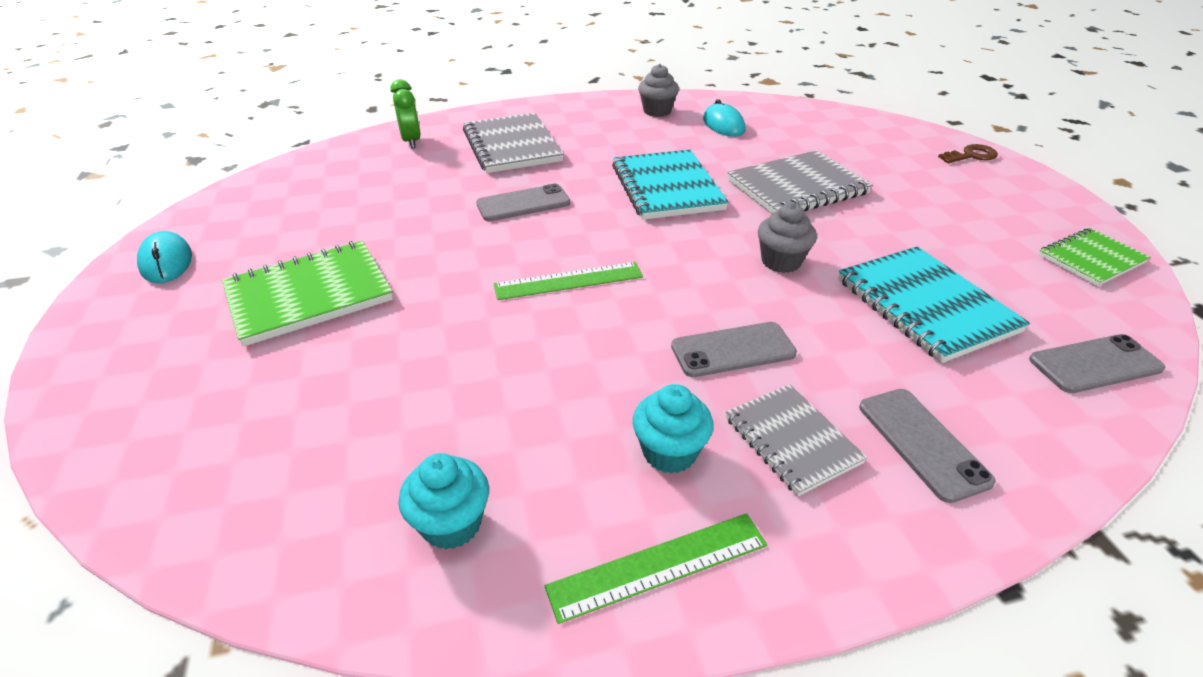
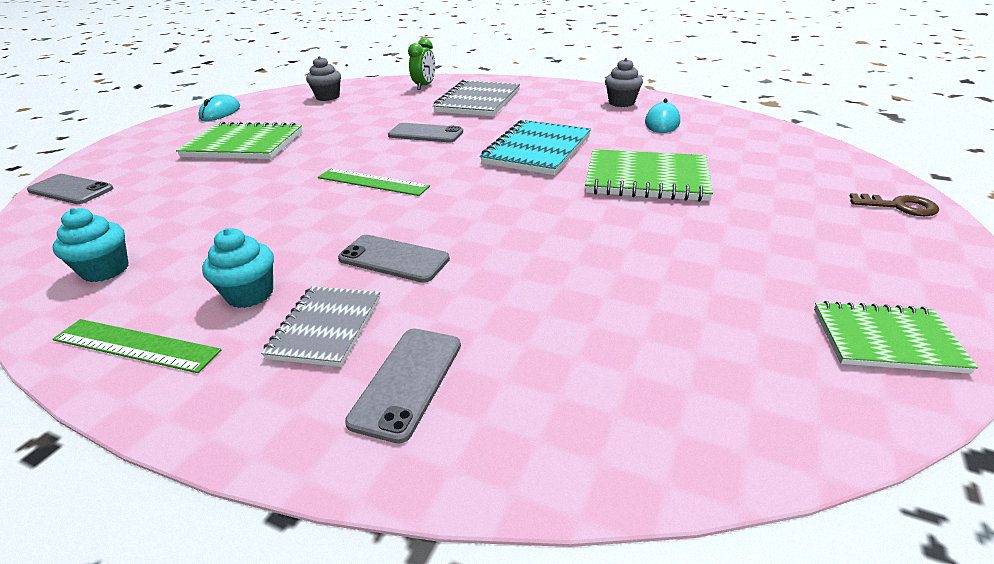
camera: 40 degrees right, 5 degrees down
grey notebook [727,150,873,214] -> green notebook [585,149,713,202]
grey cupcake [758,203,817,273] -> grey cupcake moved to [306,56,341,101]
turquoise notebook [838,246,1030,363] -> none
grey phone [1029,334,1165,393] -> grey phone moved to [27,174,114,204]

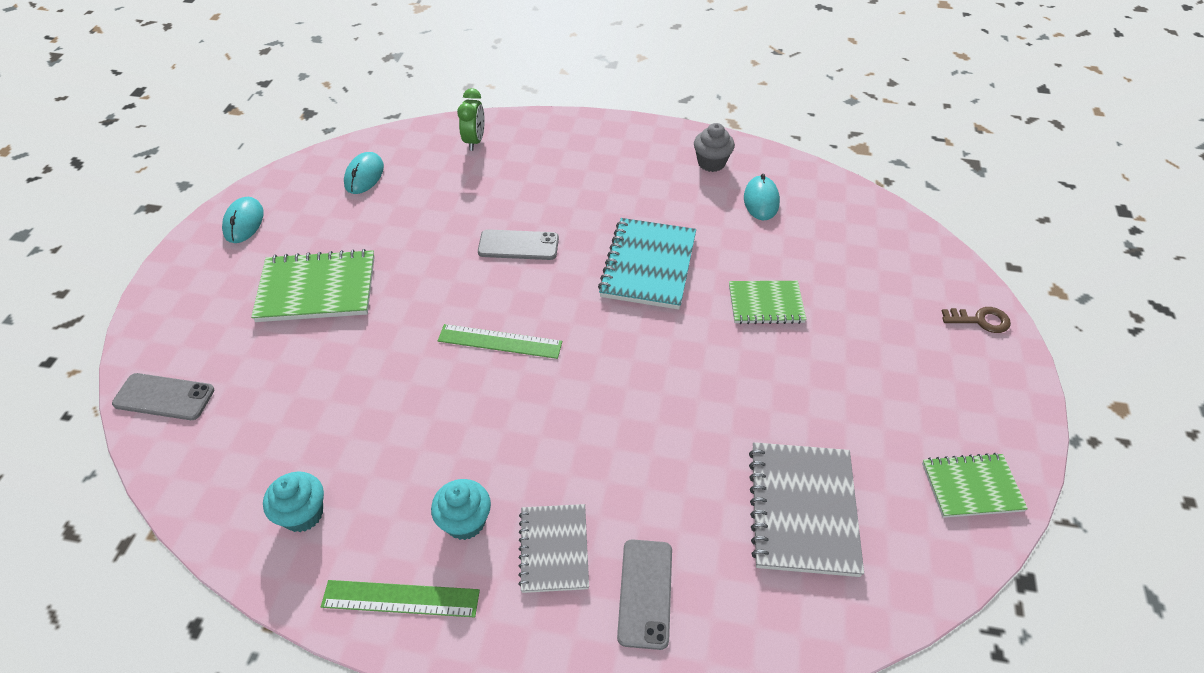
camera: 15 degrees left, 15 degrees up
grey cupcake [306,56,341,101] -> turquoise mouse [344,152,384,194]
grey phone [338,235,450,283] -> none
grey notebook [433,80,520,117] -> grey notebook moved to [749,442,864,577]
green notebook [585,149,713,202] -> green notebook [729,281,807,324], size x0.63

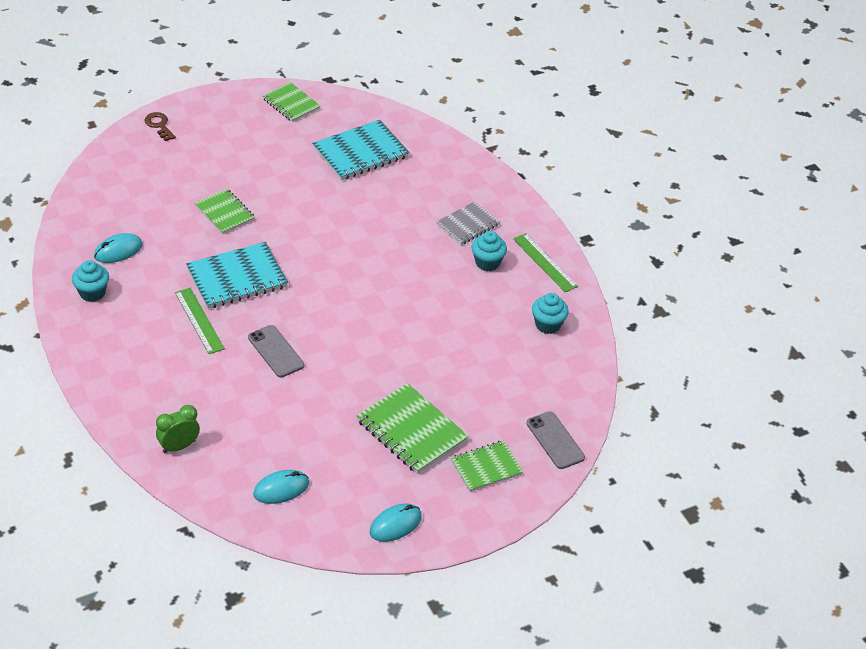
camera: 130 degrees left, 5 degrees down
green ruler [438,324,562,359] -> green ruler moved to [175,288,225,354]
grey phone [617,539,672,650] -> none
grey cupcake [694,123,735,172] -> turquoise cupcake [72,260,109,302]
grey notebook [749,442,864,577] -> turquoise notebook [312,120,409,181]
none -> green notebook [451,440,523,492]

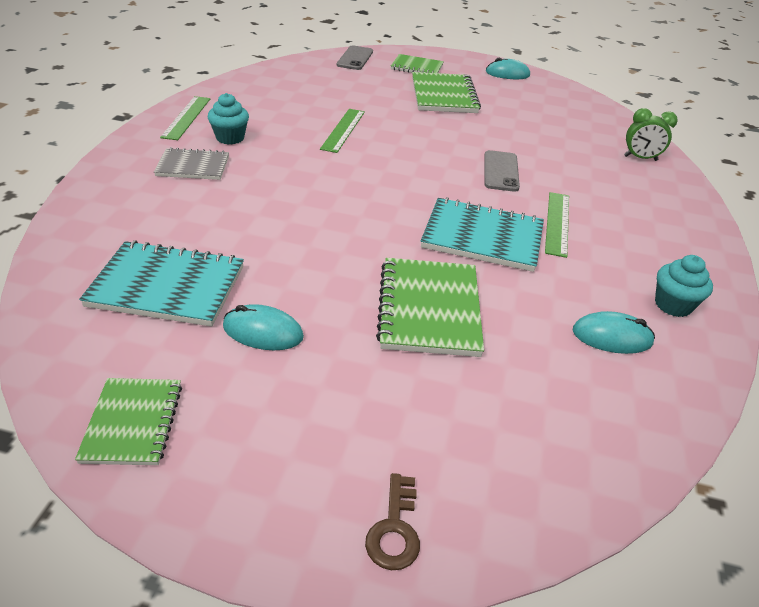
camera: 140 degrees left, 5 degrees down
green notebook [195,189,255,234] -> green notebook [376,258,484,357], size x1.58
turquoise mouse [253,470,309,504] -> turquoise mouse moved to [223,304,304,350]
turquoise cupcake [532,293,569,334] -> none
none -> green ruler [320,109,365,153]

